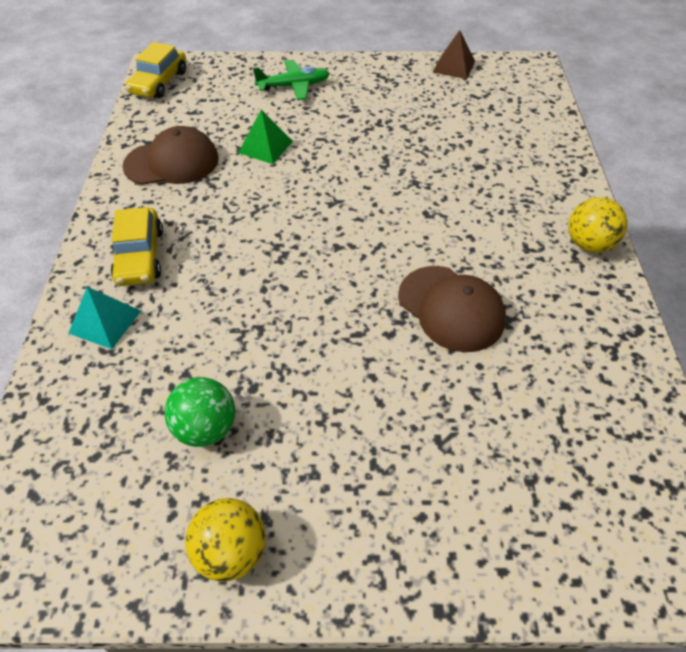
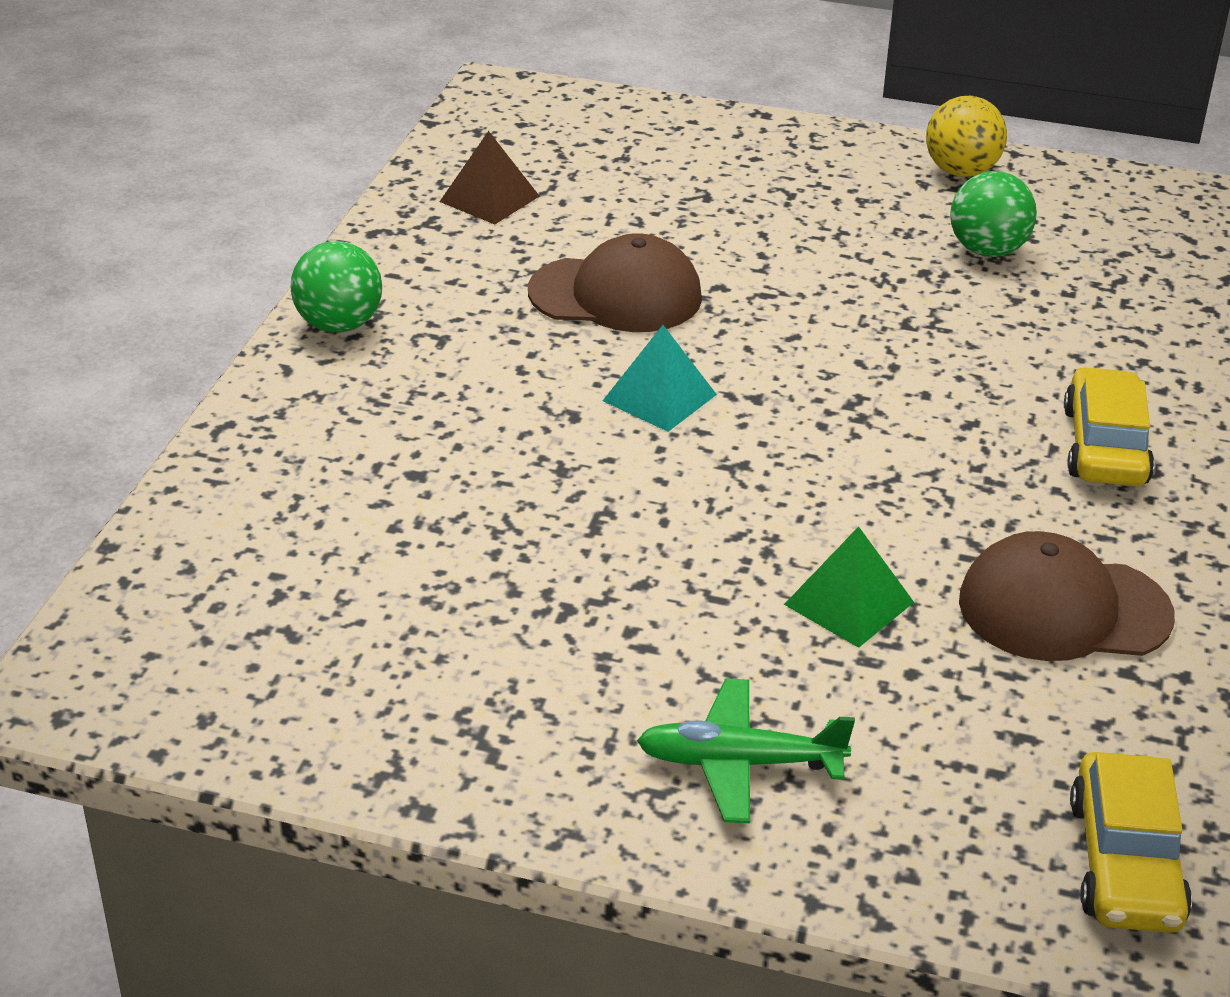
camera: 165 degrees left, 15 degrees down
turquoise pyramid [68,287,141,349] -> turquoise pyramid moved to [603,325,717,432]
yellow car [126,42,186,98] -> yellow car turned 150 degrees clockwise [1070,752,1192,933]
brown cap [398,266,506,352] -> brown cap turned 120 degrees clockwise [528,233,702,332]
brown pyramid [433,30,475,79] -> brown pyramid moved to [439,131,539,224]
yellow ball [568,197,628,253] -> green ball [291,241,382,333]

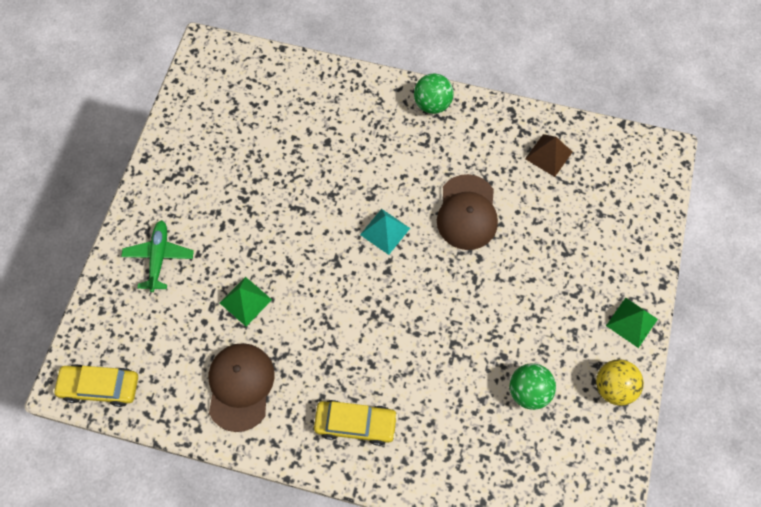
camera: 90 degrees right, 30 degrees up
none -> green pyramid [606,298,658,348]

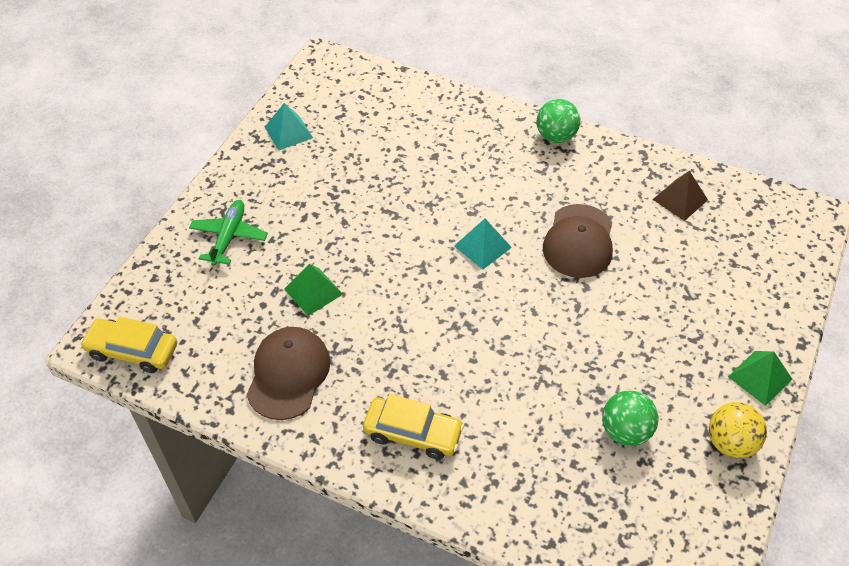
camera: 10 degrees right, 15 degrees down
none -> turquoise pyramid [265,103,313,150]

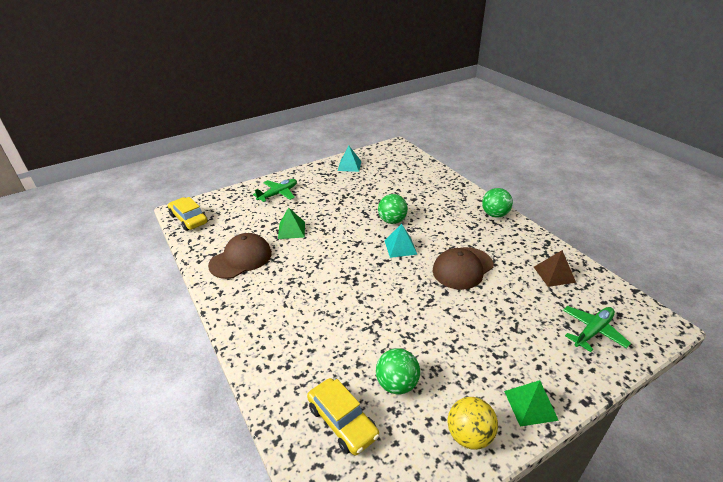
camera: 35 degrees right, 15 degrees down
yellow car [363,394,464,460] -> yellow car moved to [307,378,379,455]
none -> green ball [378,194,408,224]
none -> green plane [563,306,631,352]

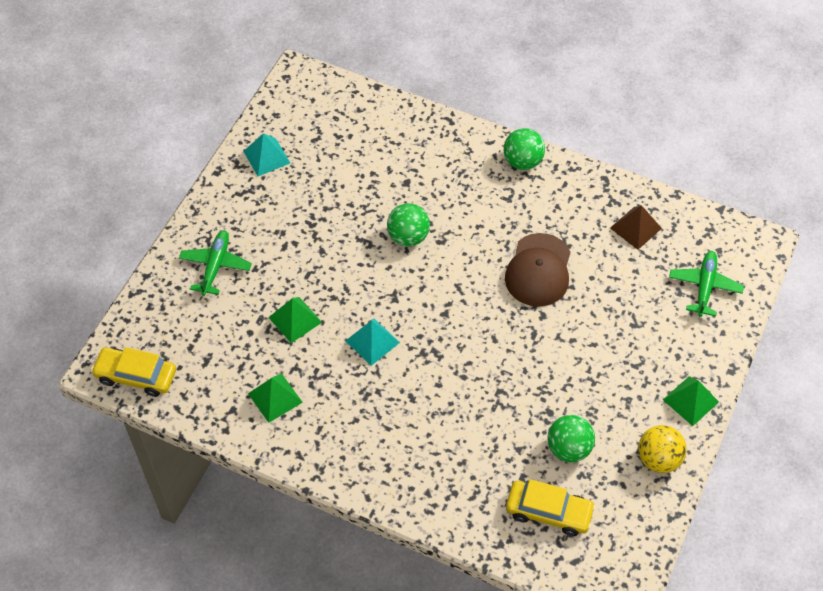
camera: 35 degrees left, 20 degrees up
brown cap [208,233,272,279] -> green pyramid [248,374,303,423]
turquoise pyramid [385,224,418,258] -> turquoise pyramid moved to [346,318,400,366]

